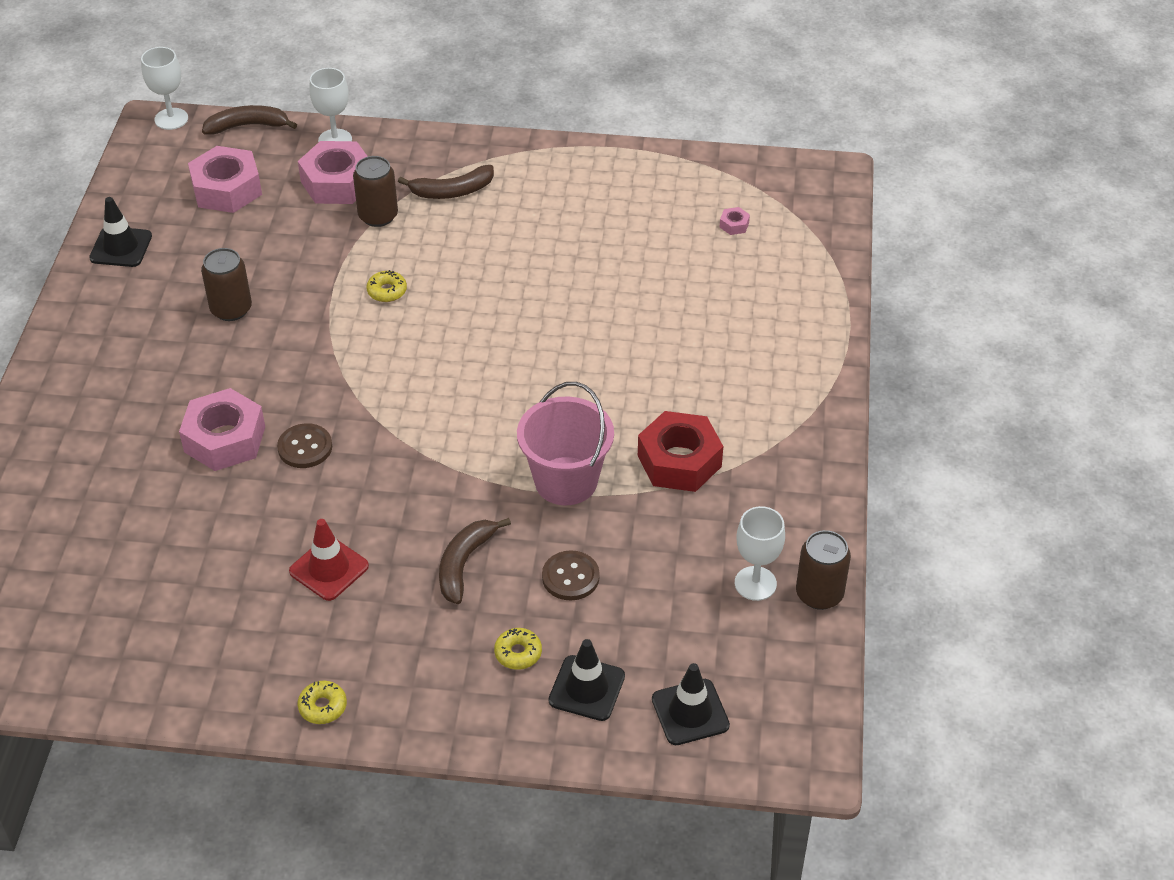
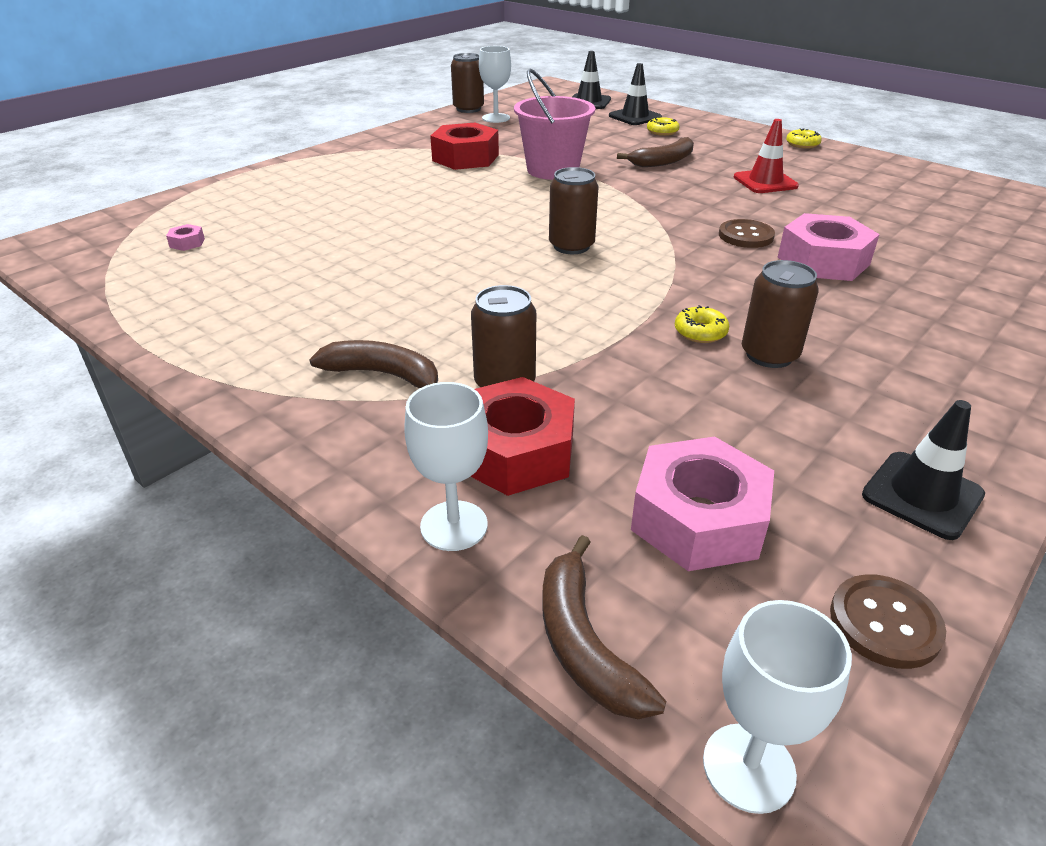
camera: 145 degrees left, 10 degrees down
brown banana [202,105,297,135] -> brown banana turned 45 degrees clockwise [542,535,666,719]
pink nut [298,141,368,204] -> red nut [470,377,575,496]
yellow donut [367,270,407,302] -> yellow donut moved to [675,305,729,343]
brown button [542,550,600,600] -> brown button moved to [830,574,946,669]
none -> brown can [549,167,599,254]

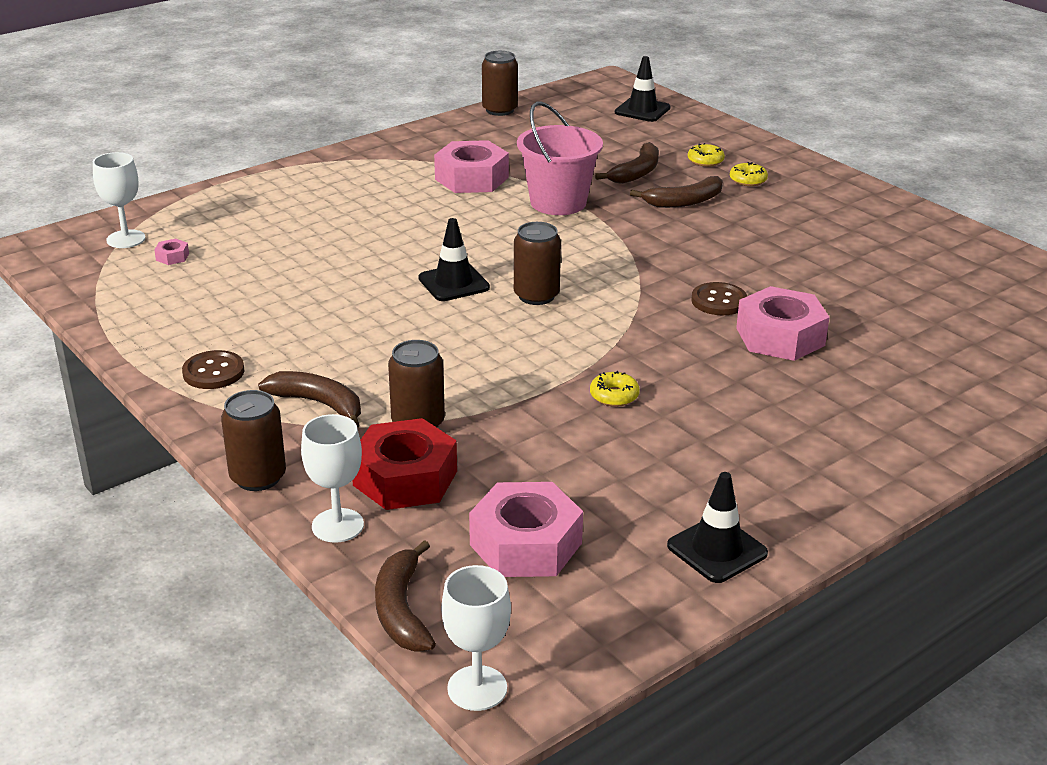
camera: 10 degrees right, 5 degrees down
red nut [430,123,499,170] -> pink nut [434,140,509,193]
white goblet [479,46,511,123] -> white goblet moved to [93,152,145,248]
black traffic cone [609,63,662,125] -> black traffic cone moved to [418,218,490,301]
red traffic cone [734,119,799,193] -> none
brown can [742,260,819,368] -> brown can moved to [221,390,286,491]
yellow donut [786,128,822,149] -> yellow donut moved to [730,162,768,186]
brown button [830,574,946,669] -> brown button moved to [182,350,245,389]
none -> brown banana [595,142,659,184]

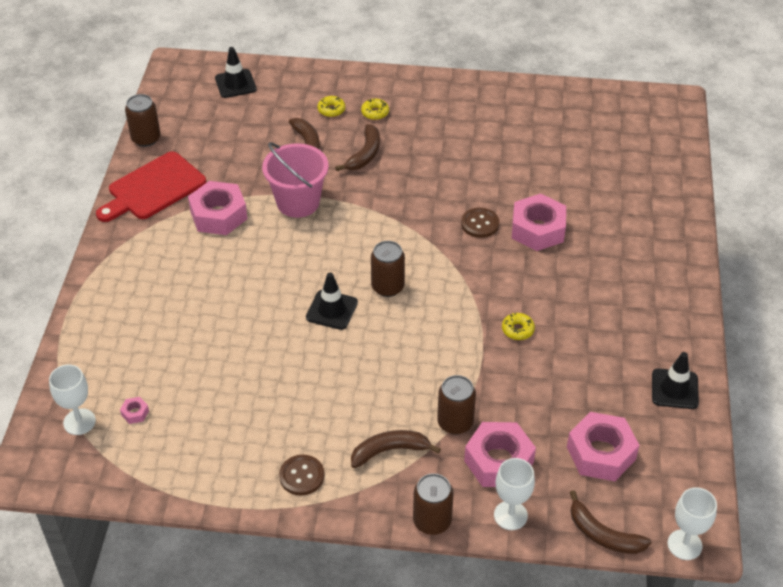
camera: 45 degrees left, 15 degrees up
red nut [352,418,457,510] -> pink nut [464,422,536,487]
none -> red cutting board [96,151,206,222]

